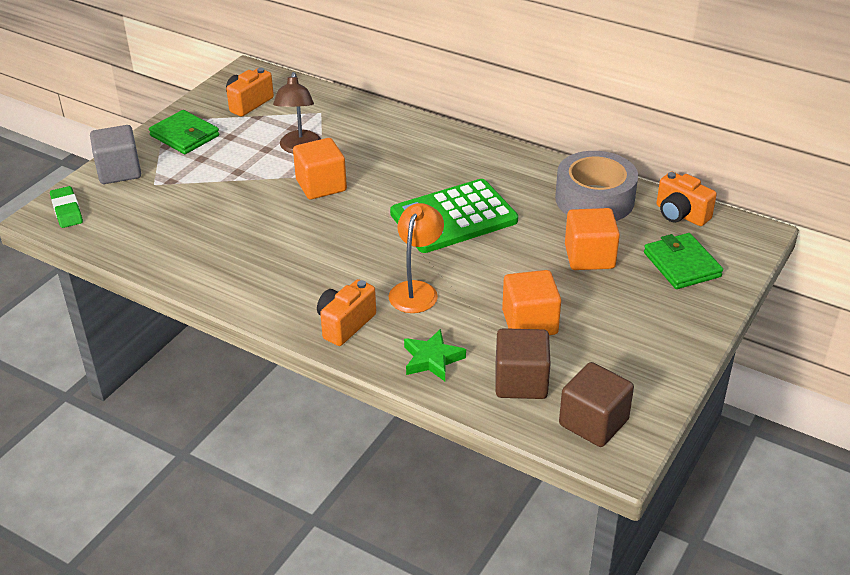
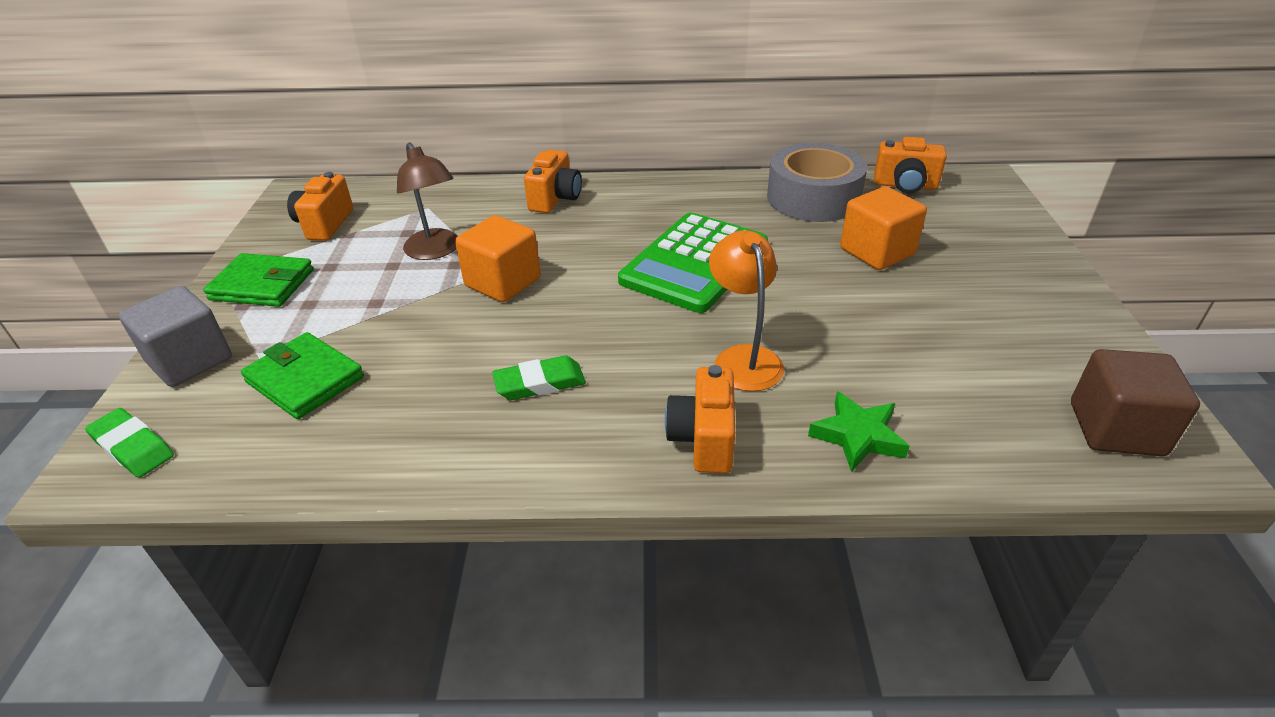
camera: 30 degrees left, 0 degrees up
brown cube [495,328,551,399] -> none
orange cube [502,270,561,335] -> none
green wallet [644,233,723,289] -> green wallet moved to [241,332,364,419]
none -> green eraser [492,356,586,400]
none -> orange camera [524,150,582,213]

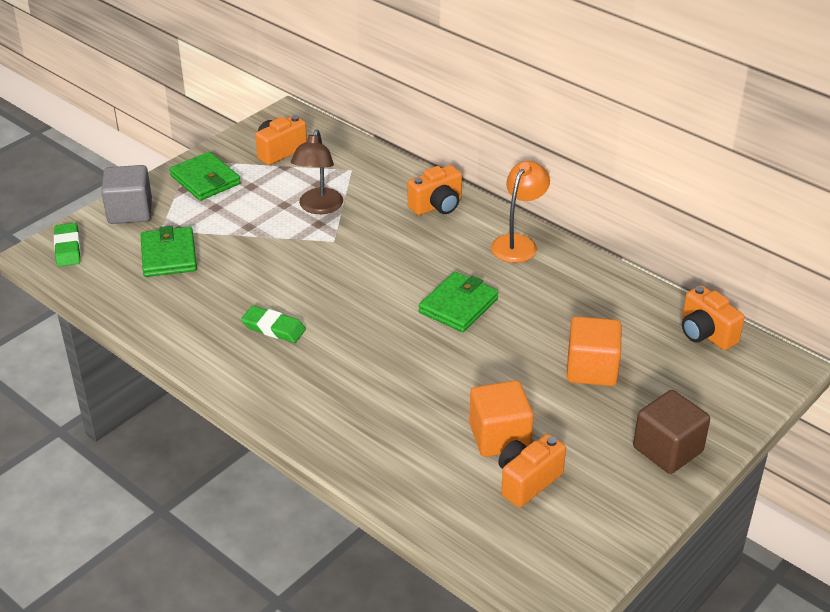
camera: 40 degrees right, 0 degrees up
orange cube [455,215,541,302] -> orange cube moved to [469,380,534,457]
green calculator [618,213,768,313] -> green wallet [419,272,499,332]
orange camera [665,365,735,473] -> orange camera moved to [498,434,566,507]
orange lamp [709,230,784,391] -> orange lamp moved to [491,161,550,263]
grey tape [767,143,867,222] -> none
green star [808,391,910,472] -> none
brown cube [1071,349,1200,456] -> brown cube moved to [633,390,710,474]

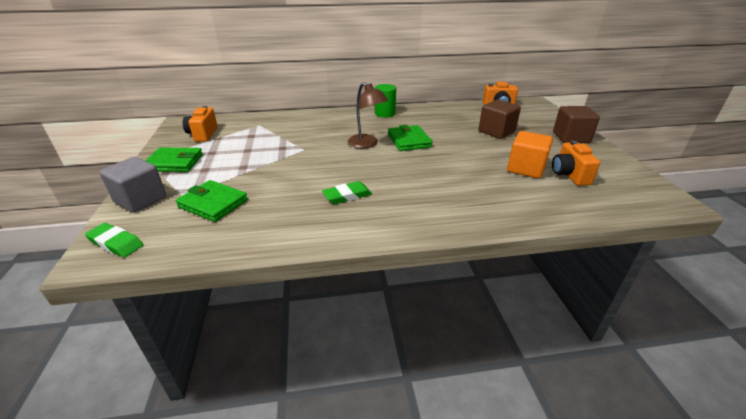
camera: 50 degrees left, 5 degrees down
brown lamp [291,129,343,214] -> brown lamp moved to [348,82,388,148]
orange camera [408,165,462,215] -> none
orange lamp [491,161,550,263] -> green cylinder [375,84,396,118]
orange cube [567,317,622,386] -> brown cube [479,100,521,139]

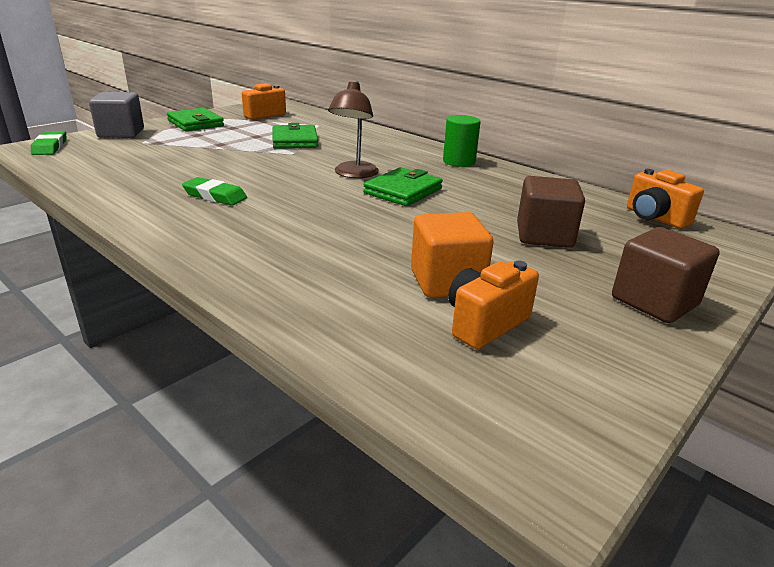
camera: 50 degrees right, 5 degrees down
green wallet [176,180,248,222] -> green wallet moved to [273,123,318,149]

